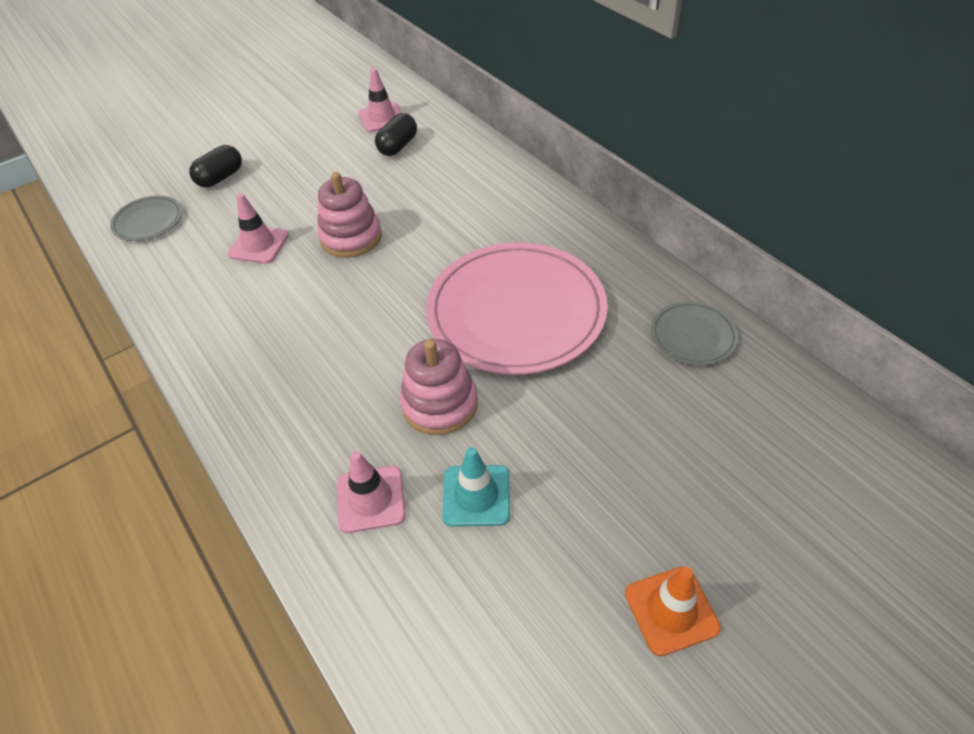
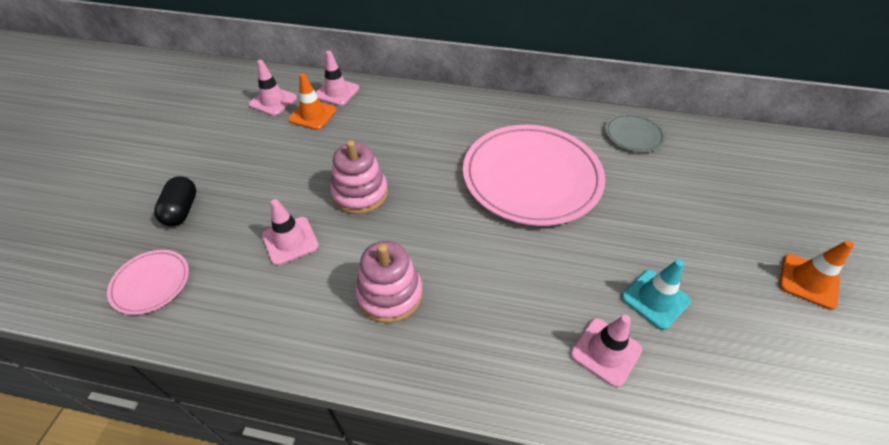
camera: 45 degrees left, 0 degrees up
grey plate [110,196,182,241] -> pink plate [107,250,189,315]
black capsule [375,113,417,156] -> orange traffic cone [288,73,337,130]
pink stacking toy [400,339,478,435] -> pink stacking toy moved to [355,241,423,323]
none -> pink traffic cone [316,51,359,106]

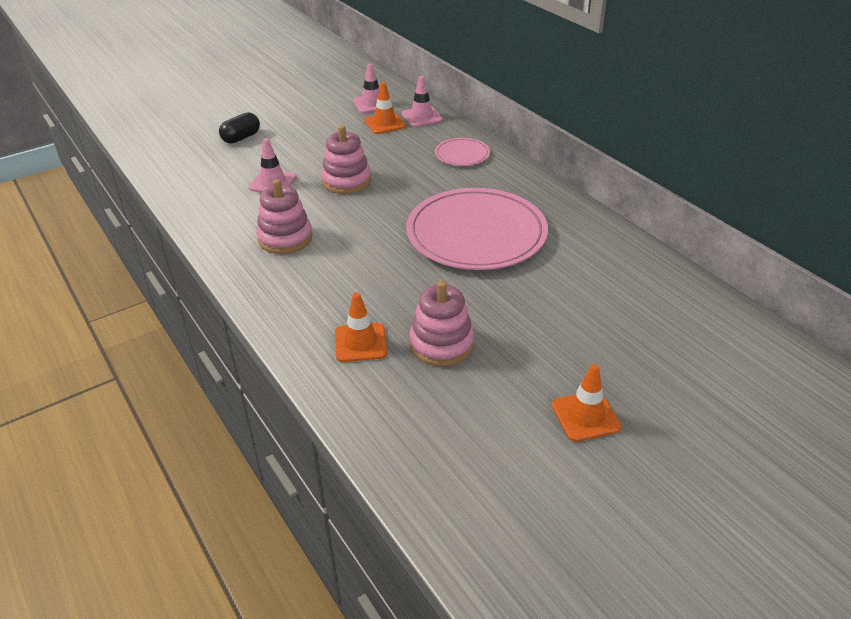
camera: 45 degrees right, 10 degrees down
pink plate [107,250,189,315] -> pink plate moved to [435,138,490,166]
pink traffic cone [570,315,642,388] -> orange traffic cone [335,292,387,362]
grey plate [605,113,666,152] -> none
turquoise traffic cone [622,259,691,330] -> pink stacking toy [409,280,474,366]

